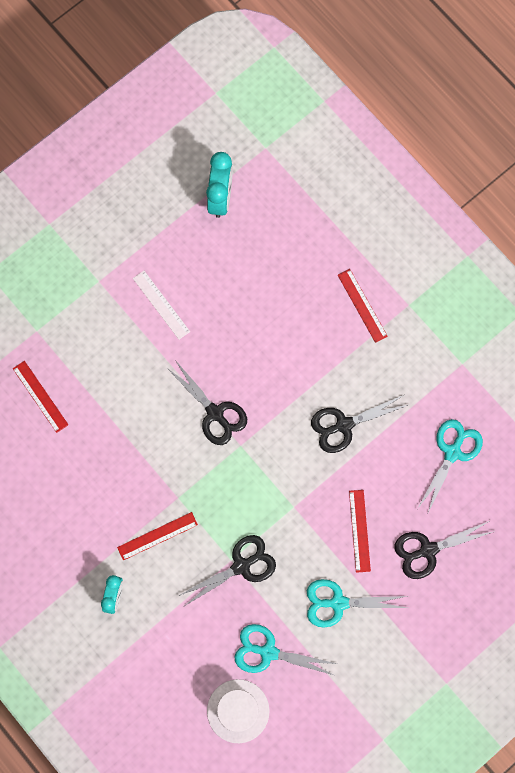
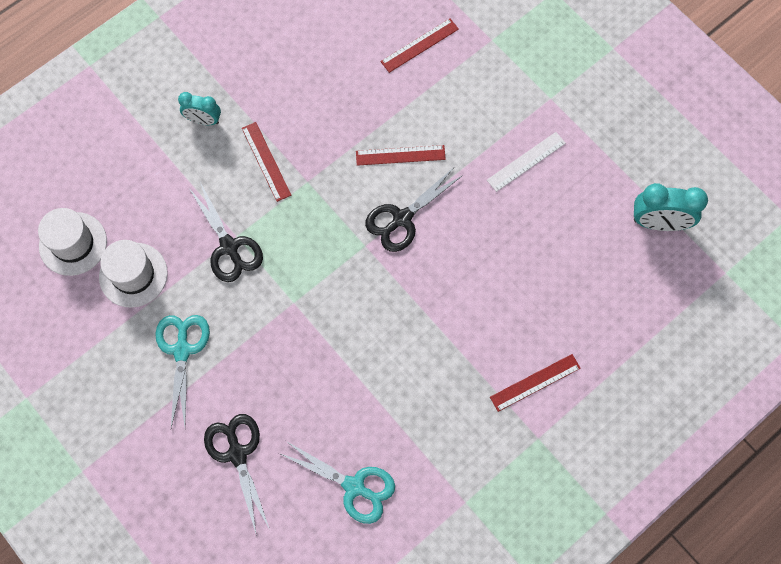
camera: 90 degrees right, 5 degrees down
turquoise scissors [234,624,337,676] -> white hat [99,240,168,308]
black scissors [311,395,408,453] -> none
red ruler [349,490,371,573] -> red ruler moved to [356,145,446,166]

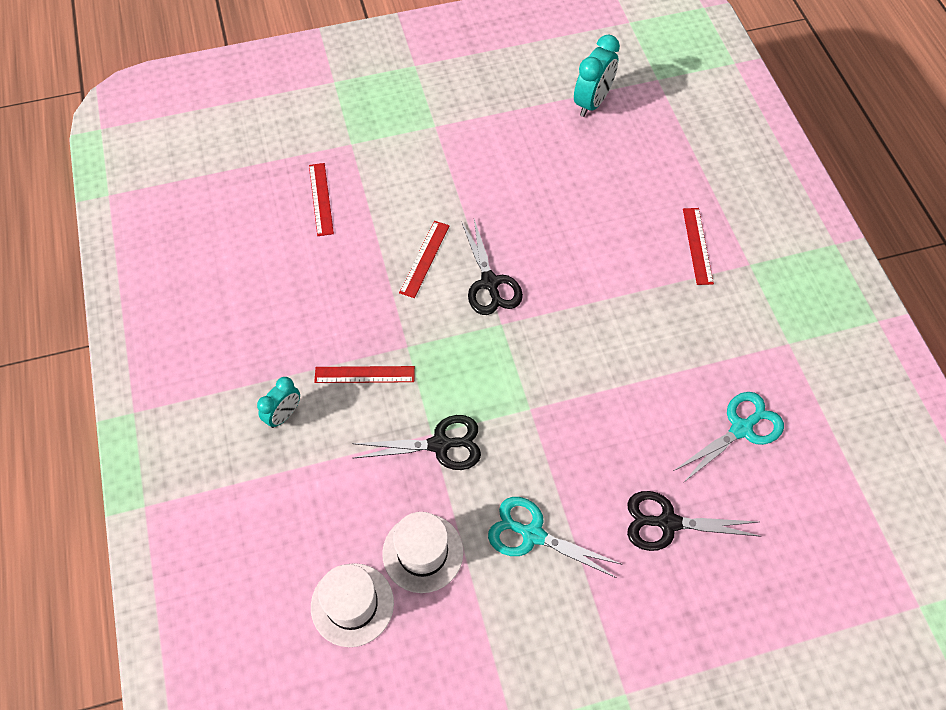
camera: 65 degrees left, 10 degrees down
white ruler [487,132,566,192] -> none

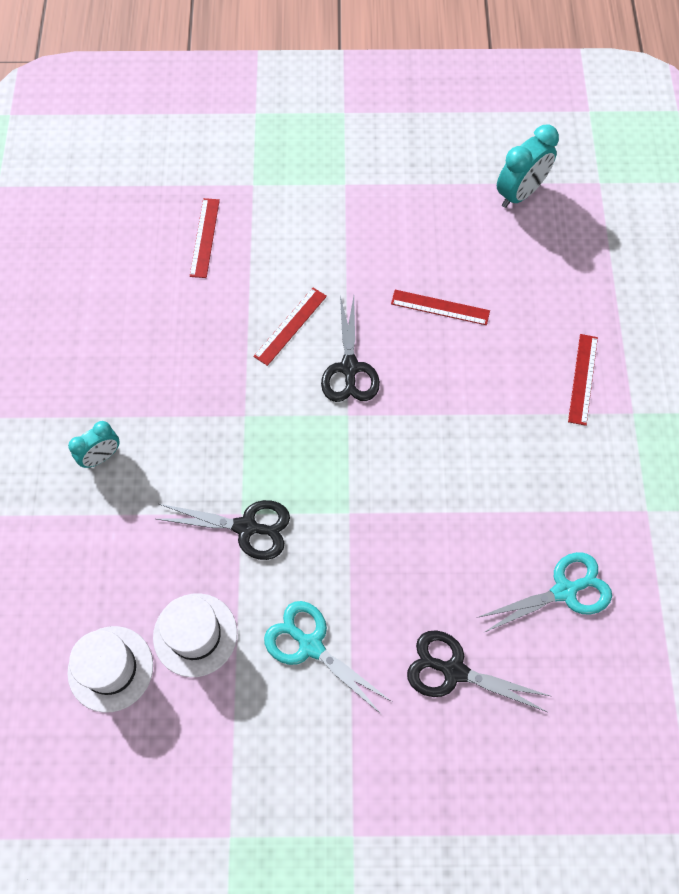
camera: 15 degrees right, 5 degrees up
red ruler [314,366,415,383] -> red ruler moved to [391,290,490,325]

